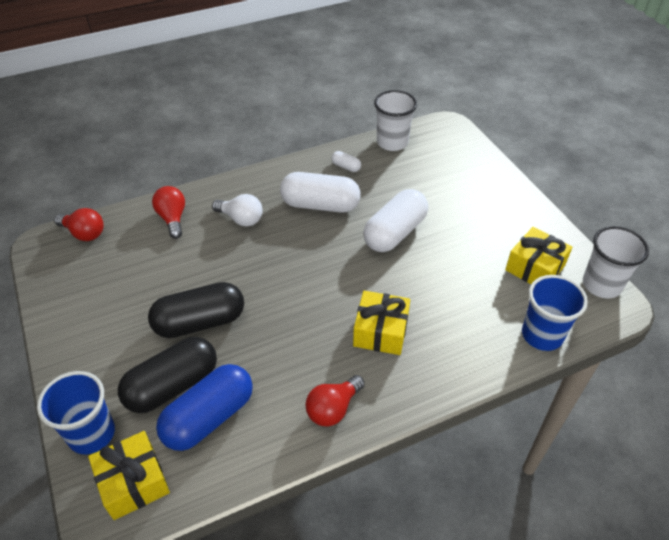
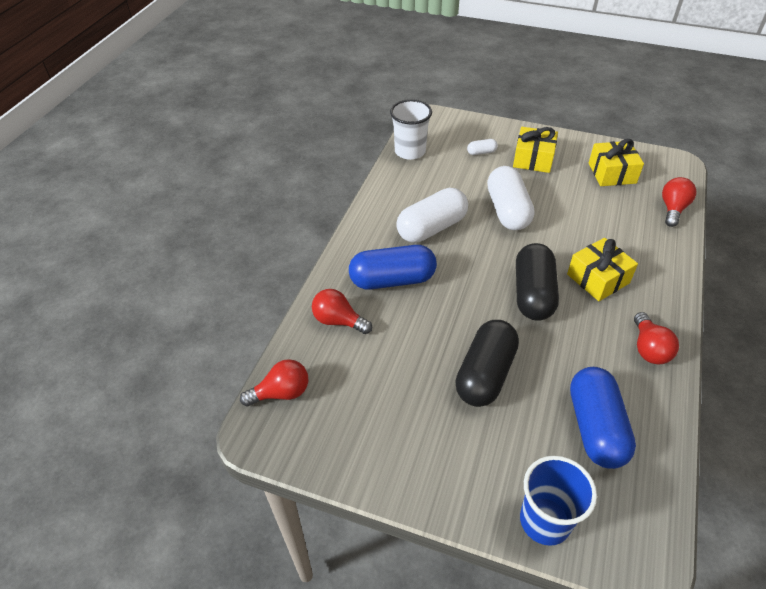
camera: 45 degrees left, 0 degrees up
yellow gift [88,431,170,520] -> yellow gift moved to [513,127,558,173]
black capsule [118,337,217,413] -> black capsule moved to [516,243,559,321]
white light bulb [212,194,263,226] -> blue capsule [349,245,437,290]
white capsule [331,151,361,172] -> white capsule moved to [467,139,498,155]
blue cup [522,275,588,351] -> red light bulb [662,177,696,227]
white cup [583,226,649,298] -> none

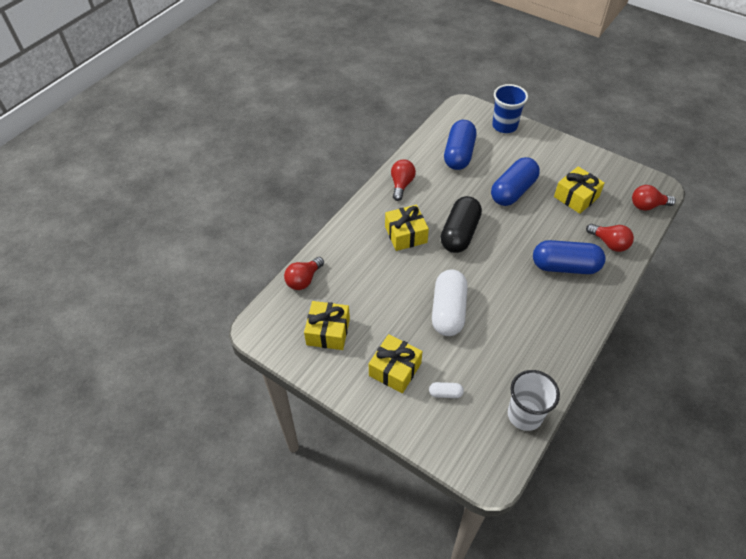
camera: 165 degrees left, 5 degrees up
white capsule [396,188,468,243] -> none
black capsule [455,320,519,407] -> blue capsule [491,157,540,206]
none -> yellow gift [554,166,605,214]

